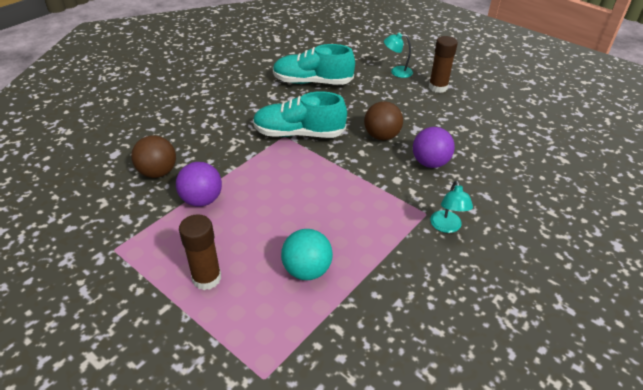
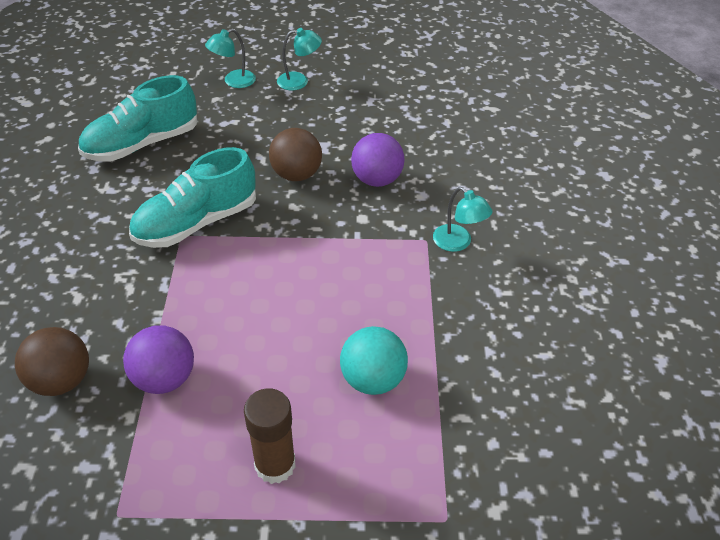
camera: 40 degrees left, 5 degrees up
brown glue stick [429,36,458,93] -> turquoise lamp [277,28,322,90]

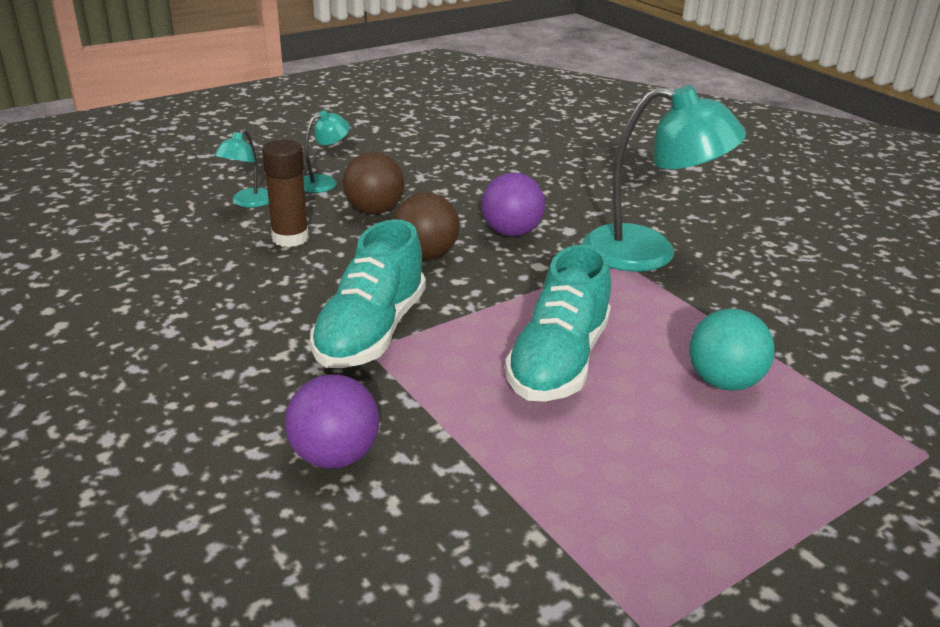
camera: 35 degrees left, 15 degrees down
brown ball [15,327,89,396] -> brown ball moved to [342,152,404,214]
turquoise shoe [78,75,197,161] -> turquoise shoe moved to [505,244,611,402]
purple ball [123,325,194,394] -> purple ball moved to [285,374,379,468]
brown glue stick [244,388,296,484] -> brown glue stick moved to [262,140,309,247]
turquoise lamp [433,187,493,252] -> turquoise lamp [583,85,746,272], size x2.08

